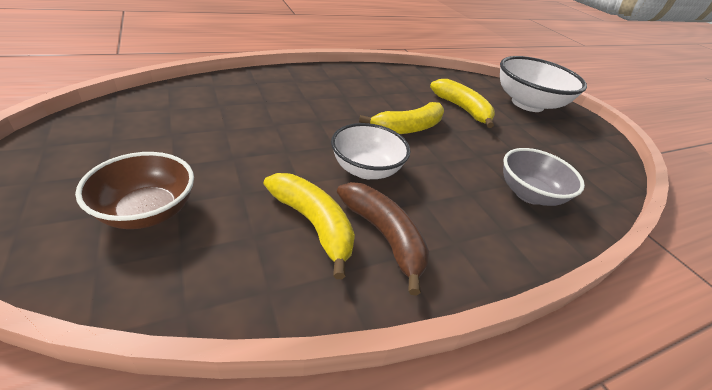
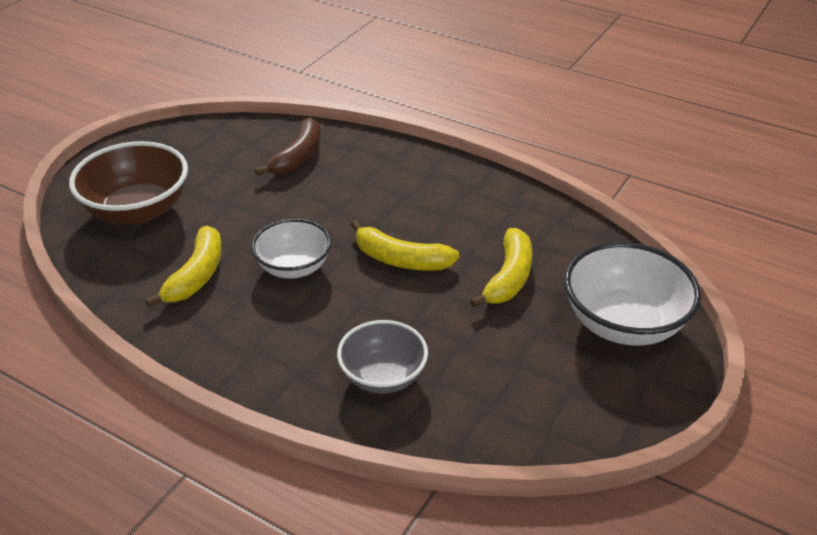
camera: 60 degrees right, 0 degrees up
brown bowl [75,152,194,229] -> brown bowl [69,141,188,225], size x1.55
brown banana [337,182,429,296] -> brown banana moved to [255,118,321,176]

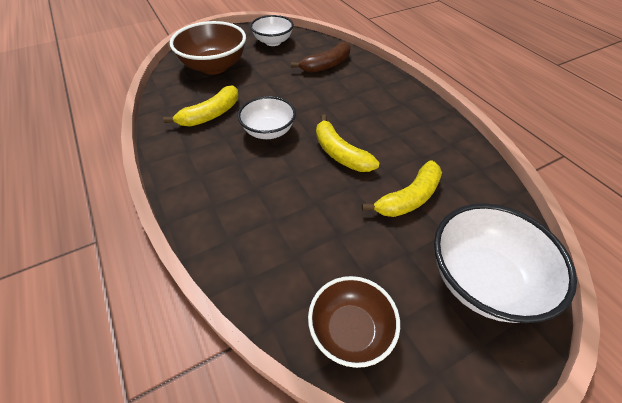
camera: 30 degrees right, 10 degrees up
grey bowl [337,320,428,394] -> none
none -> white bowl [250,15,294,46]
none -> brown bowl [308,276,400,368]

